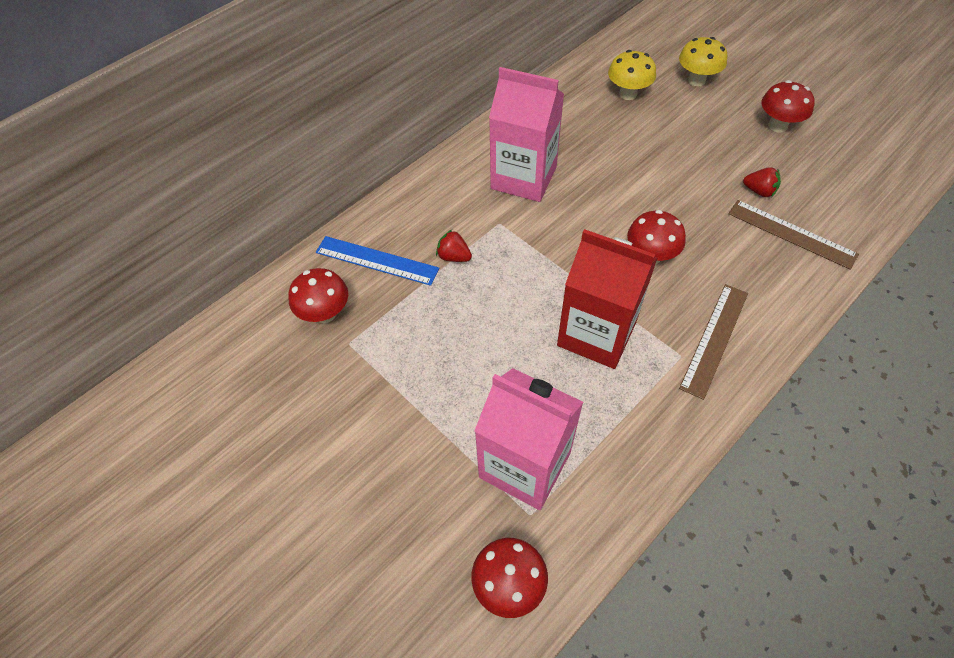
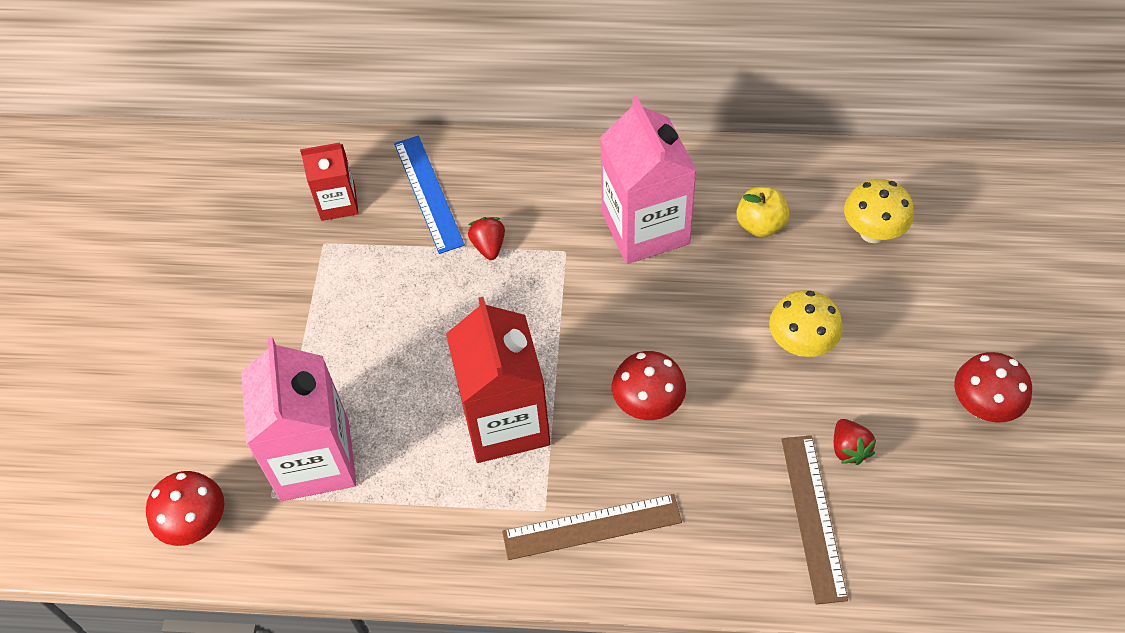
camera: 50 degrees right, 0 degrees up
red mushroom [288,268,348,323] -> red carton [300,143,359,221]
yellow mushroom [679,37,727,86] -> yellow mushroom moved to [769,290,843,357]
none -> yellow apple [736,187,789,237]

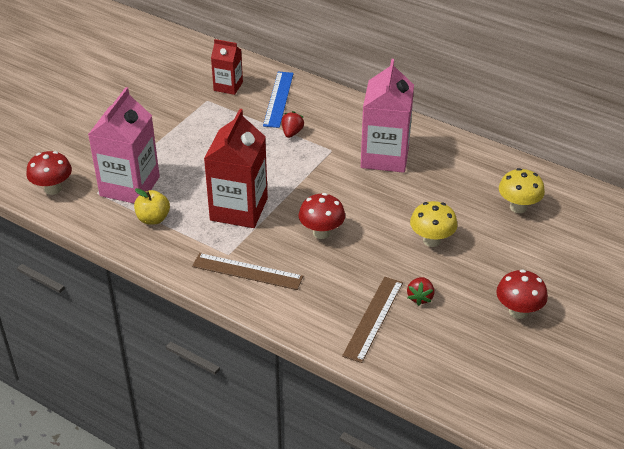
camera: 25 degrees right, 15 degrees down
yellow apple [736,187,789,237] -> yellow apple moved to [134,188,170,225]

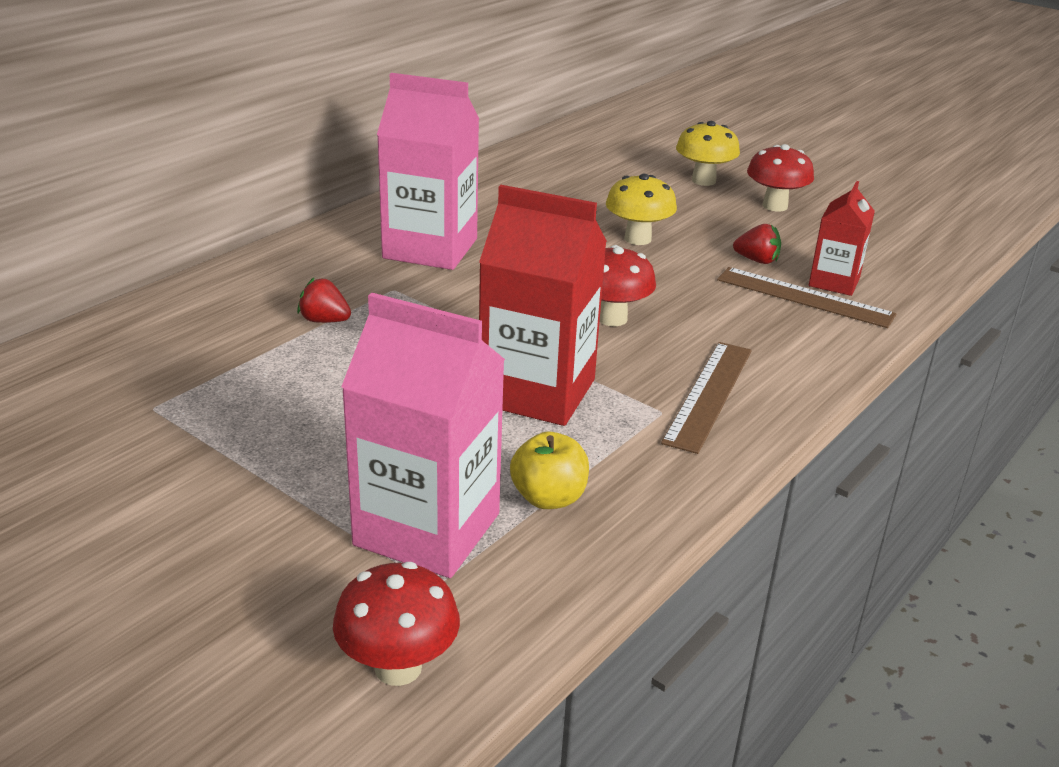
camera: 85 degrees left, 10 degrees down
red carton [211,39,243,95] -> red carton moved to [809,181,875,296]
blue ruler [263,72,294,128] -> none
yellow mushroom [499,168,545,213] -> yellow mushroom moved to [676,121,740,186]

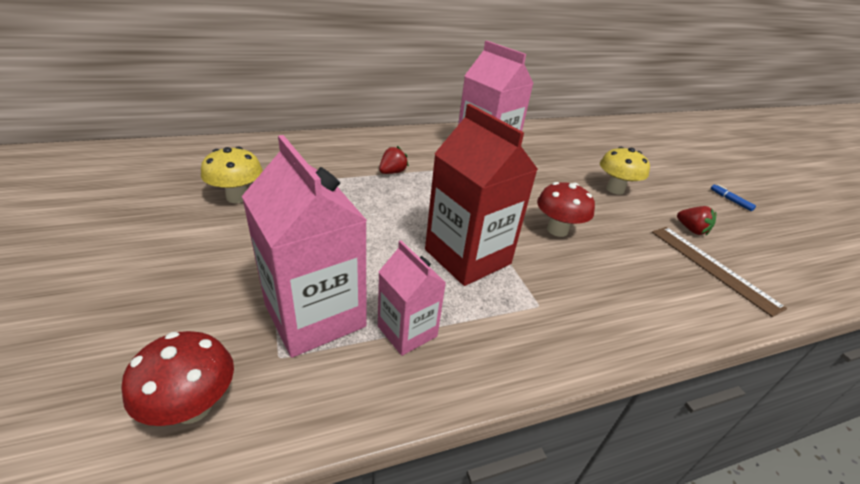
camera: 30 degrees right, 5 degrees up
red strawberry [297,278,351,323] -> red strawberry turned 75 degrees clockwise [379,146,409,174]
yellow apple [510,432,589,509] -> pink carton [378,241,446,356]
brown ruler [661,342,752,454] -> none
yellow mushroom [676,121,740,186] -> yellow mushroom moved to [201,147,263,203]
red mushroom [747,144,814,212] -> blue marker [711,184,756,211]
red carton [809,181,875,296] -> none

